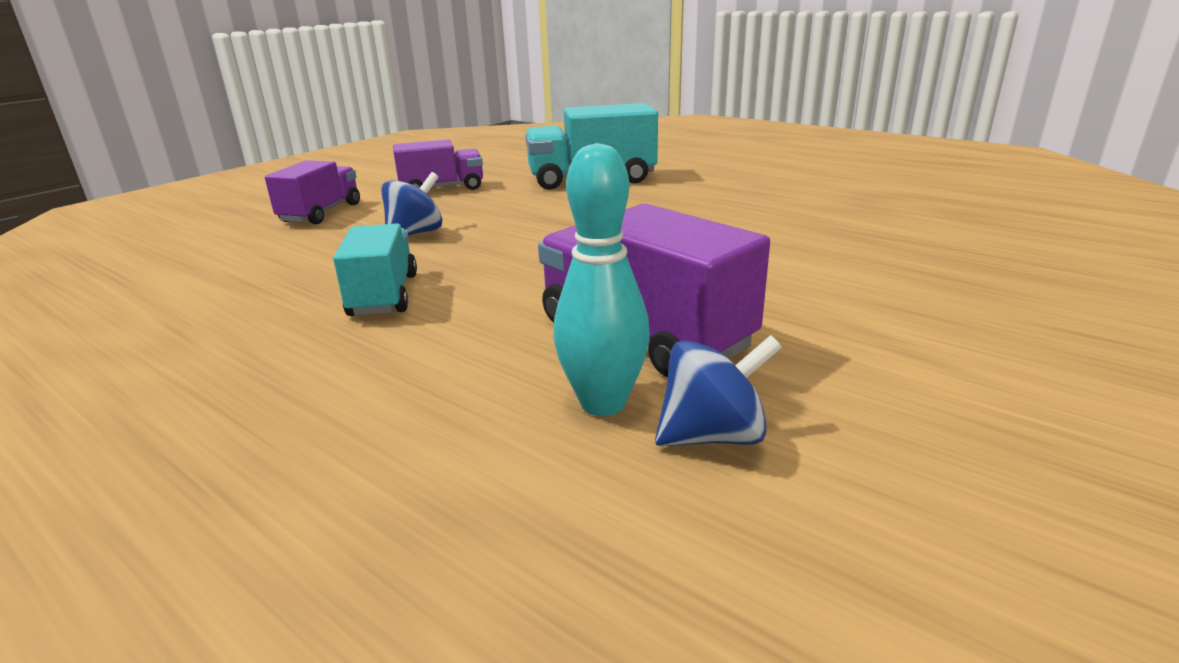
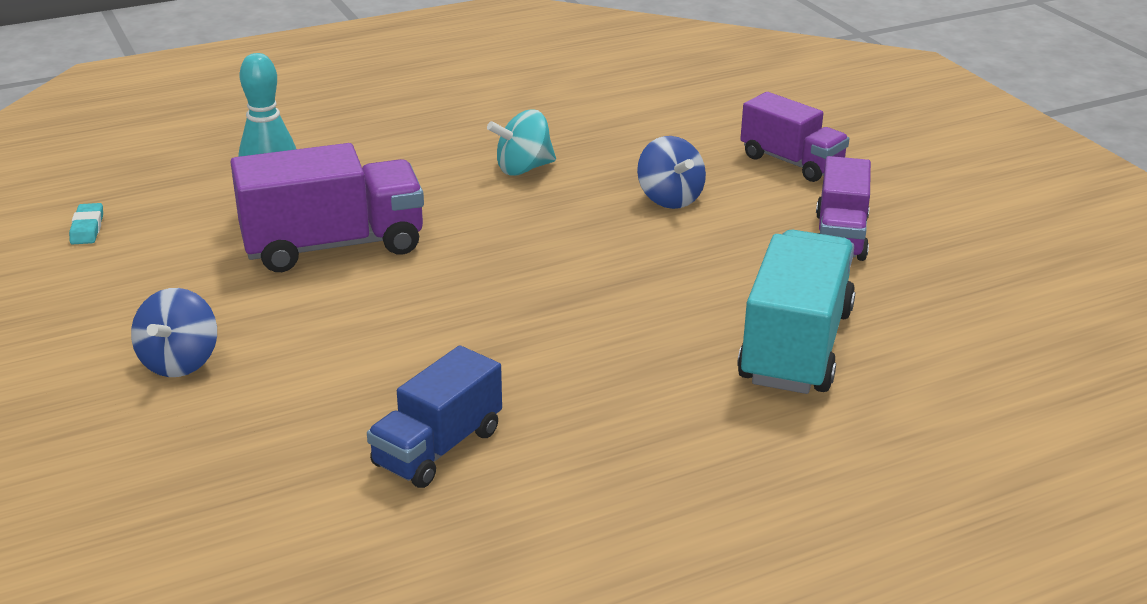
camera: 115 degrees right, 5 degrees up
turquoise truck [333,223,417,316] -> turquoise spinning top [487,109,556,176]
blue spinning top [655,335,782,446] -> blue spinning top moved to [131,288,217,377]
none -> turquoise eraser [69,203,103,244]
none -> blue truck [367,346,502,488]

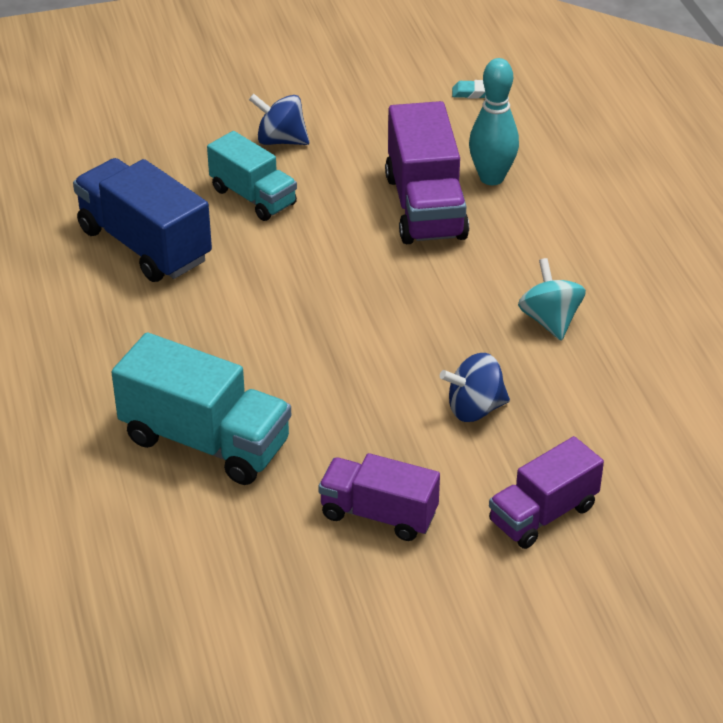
camera: 100 degrees right, 10 degrees up
blue truck [367,346,502,488] -> blue truck [73,158,212,282], size x1.53
none -> turquoise truck [207,131,297,221]

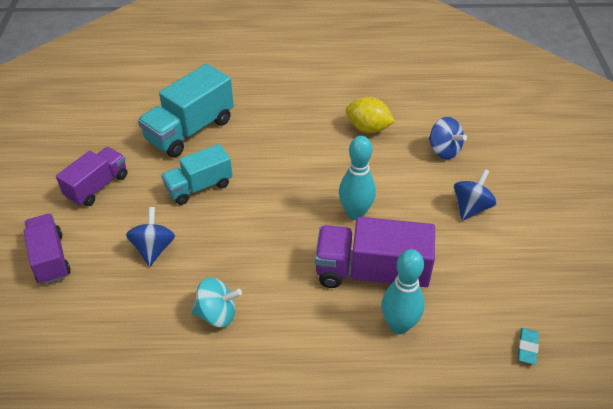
camera: 105 degrees right, 5 degrees up
blue truck [73,158,212,282] -> yellow lemon [346,97,395,133]
turquoise truck [207,131,297,221] -> turquoise truck moved to [161,144,232,205]
none -> turquoise bowling pin [339,136,376,220]
none -> blue spinning top [429,117,467,159]

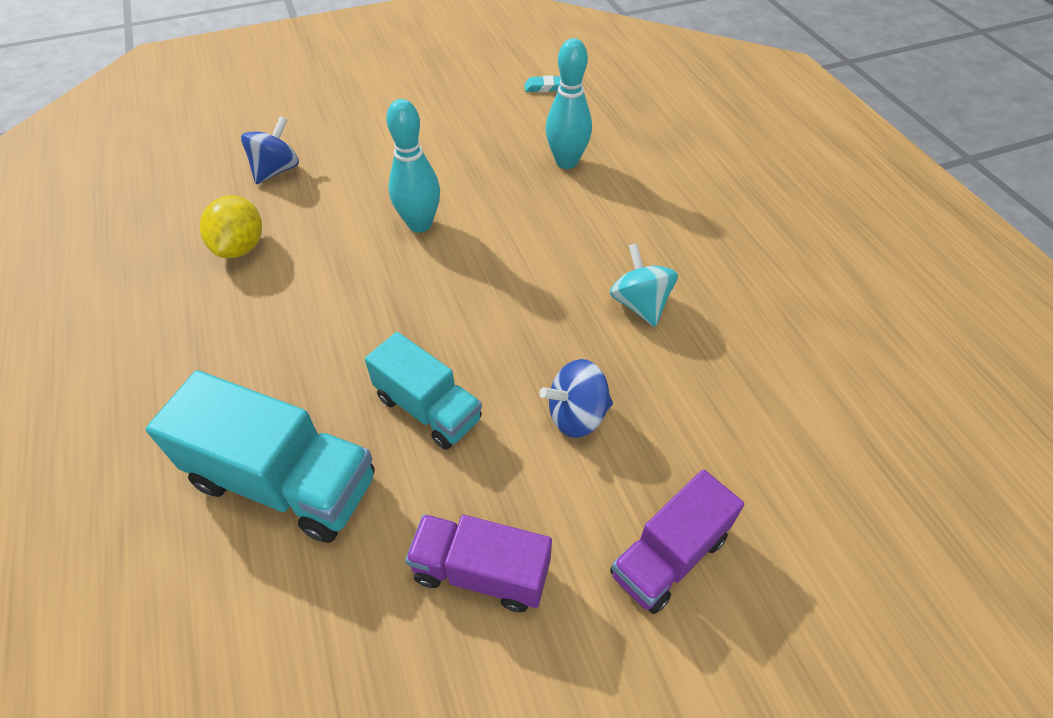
camera: 110 degrees left, 5 degrees up
purple truck [315,217,435,288] -> none
blue spinning top [454,169,497,221] -> none

